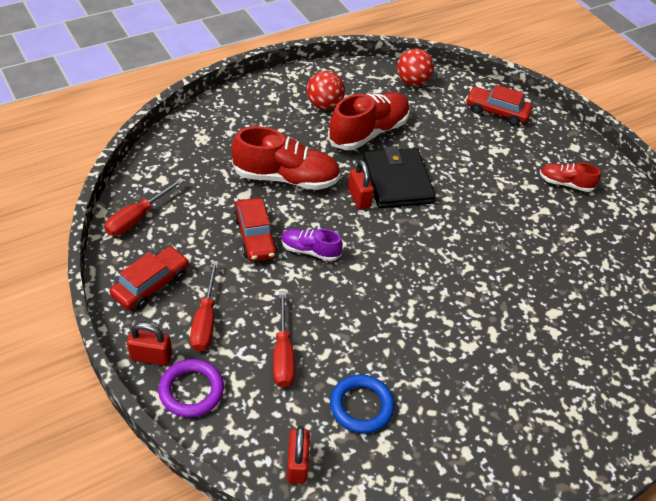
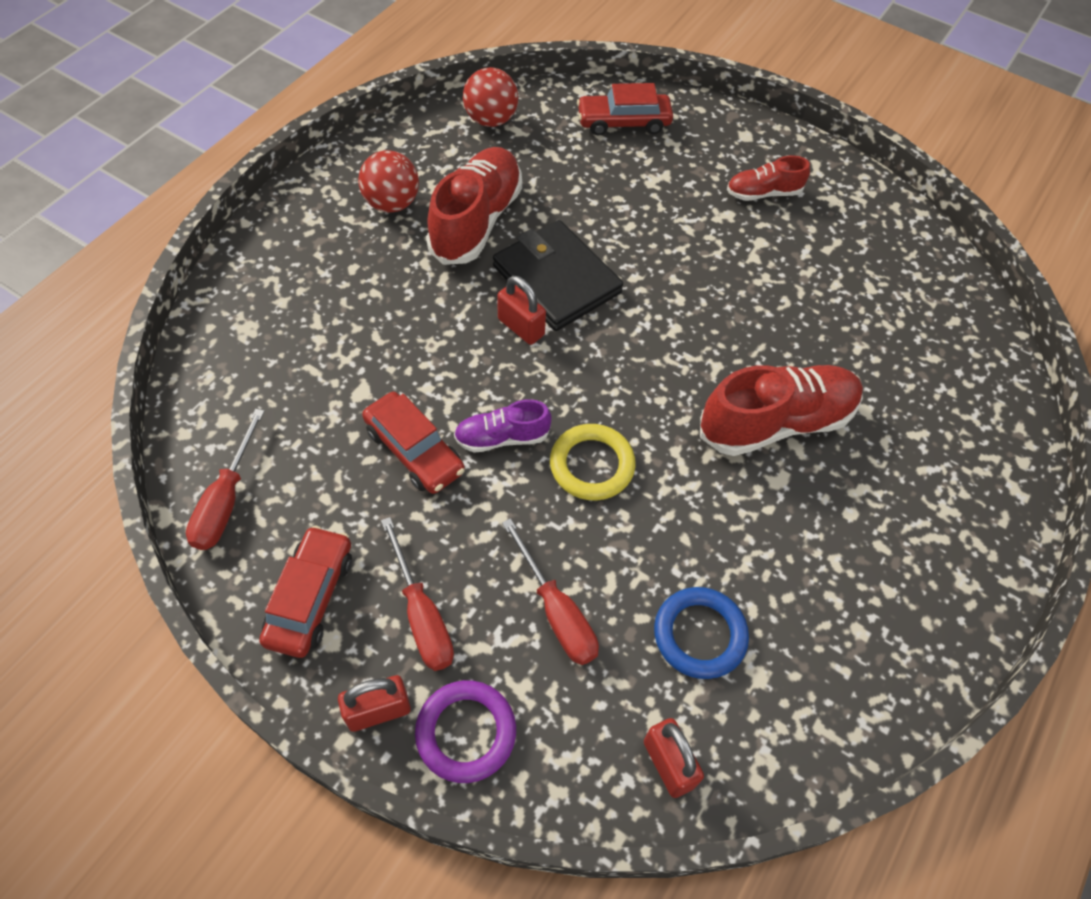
camera: 25 degrees left, 10 degrees up
red shoe [231,126,341,190] -> red shoe moved to [700,365,863,456]
none -> yellow ring [550,424,636,501]

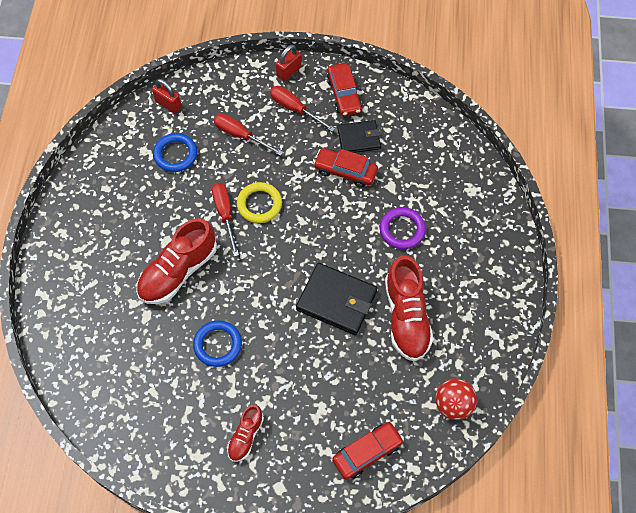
camera: 155 degrees right, 5 degrees up
red screwdriver [186,409,264,550] -> red screwdriver moved to [212,183,239,257]
red ball [358,150,419,213] -> none
purple ring [415,680,516,783] -> purple ring moved to [380,207,426,249]
purple shoe [454,399,552,453] -> none
red padlock [497,276,546,345] -> none
red shoe [727,156,810,201] -> red shoe turned 150 degrees clockwise [227,405,264,462]
none -> blue ring [193,320,242,367]
none -> black wallet [337,120,381,153]

